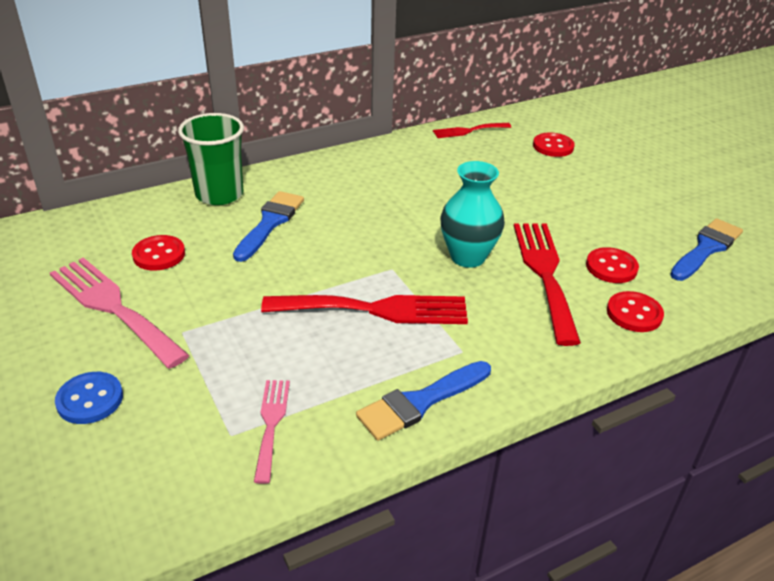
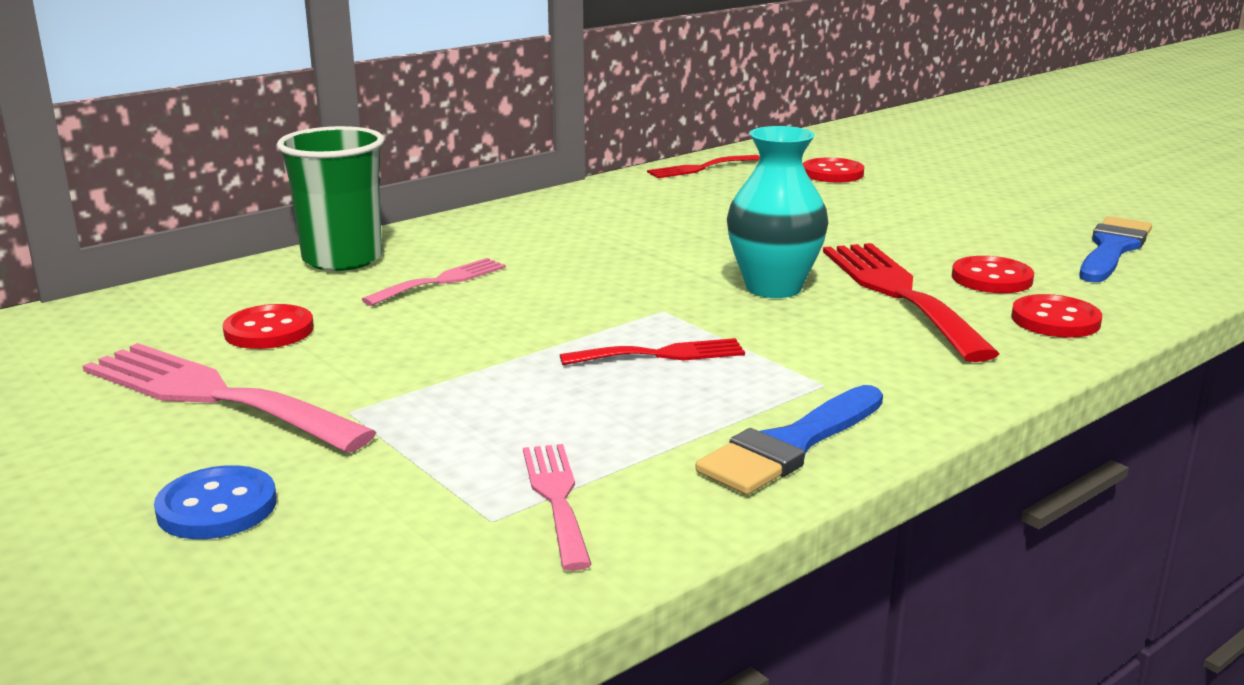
camera: 10 degrees left, 15 degrees down
blue brush [233,191,304,262] -> pink fork [361,258,506,306]
red fork [261,295,468,324] -> red fork [560,338,745,365], size x0.55

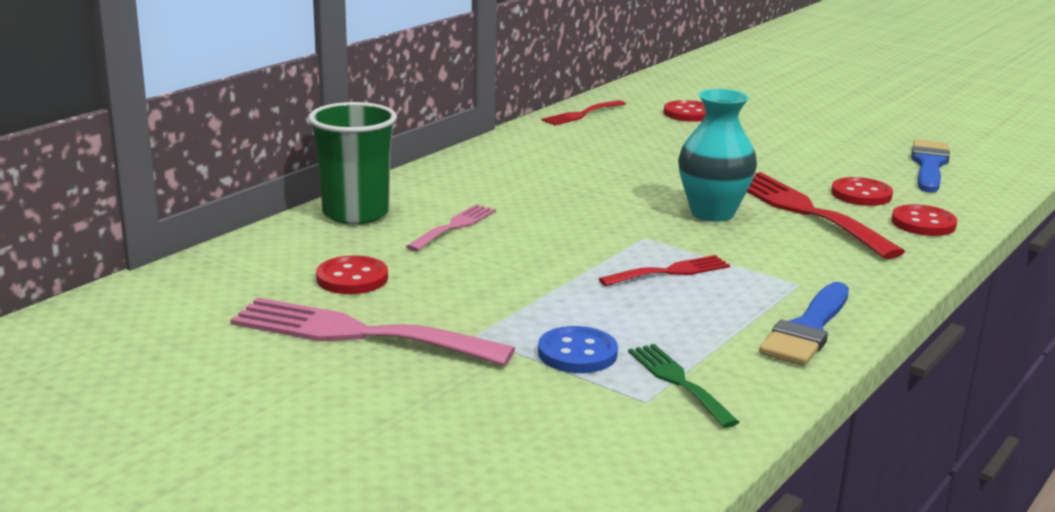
camera: 15 degrees left, 0 degrees up
blue button [154,465,277,539] -> blue button moved to [538,326,618,373]
pink fork [523,444,592,571] -> green fork [628,344,739,428]

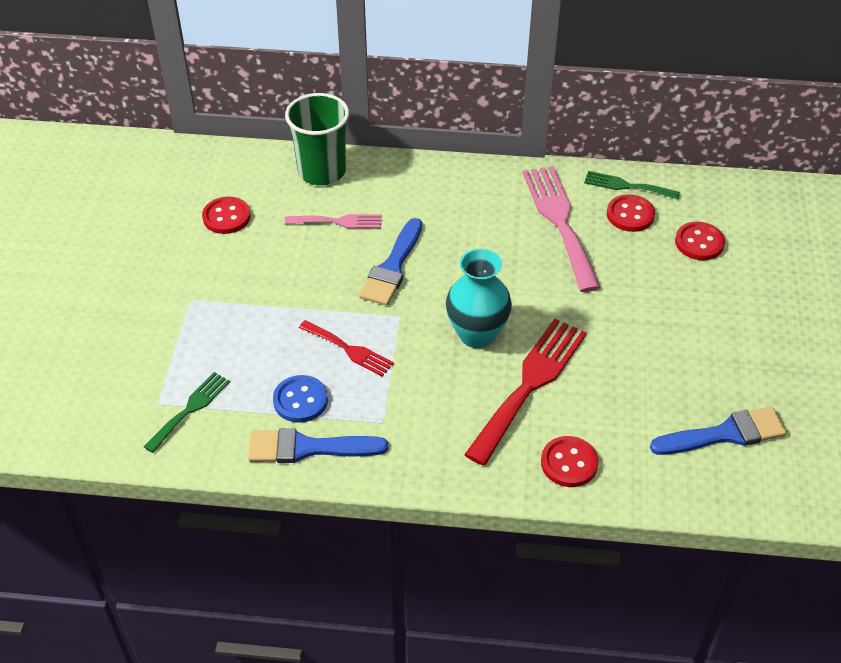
camera: 60 degrees right, 25 degrees up
pink fork [230,297,515,366] -> pink fork moved to [523,166,601,292]
blue button [538,326,618,373] -> blue button moved to [273,375,328,423]
red fork [541,100,626,126] -> green fork [584,171,680,199]
red button [831,177,893,206] -> red button moved to [607,194,655,232]
none -> blue brush [359,218,422,306]

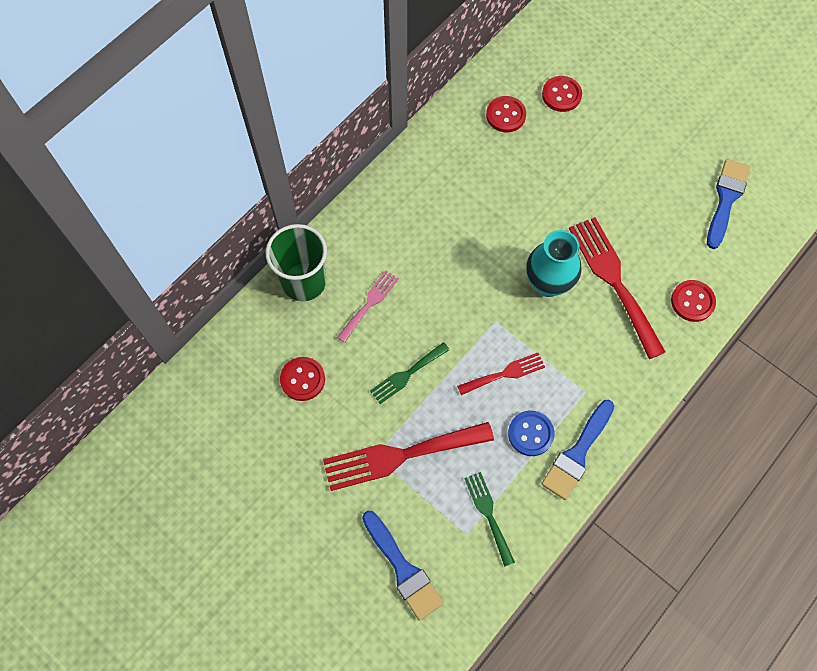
camera: 55 degrees left, 20 degrees up
blue brush [359,218,422,306] -> blue brush moved to [362,511,444,621]
pink fork [523,166,601,292] -> none
green fork [584,171,680,199] -> green fork moved to [370,342,450,404]
none -> red fork [323,422,494,491]

